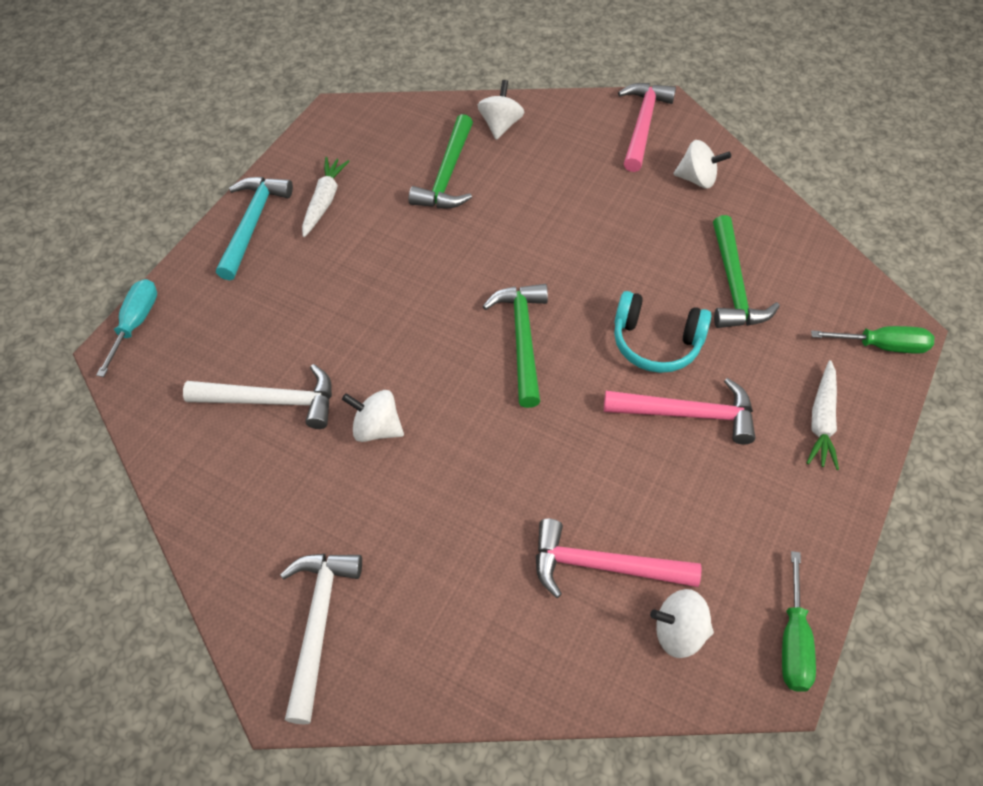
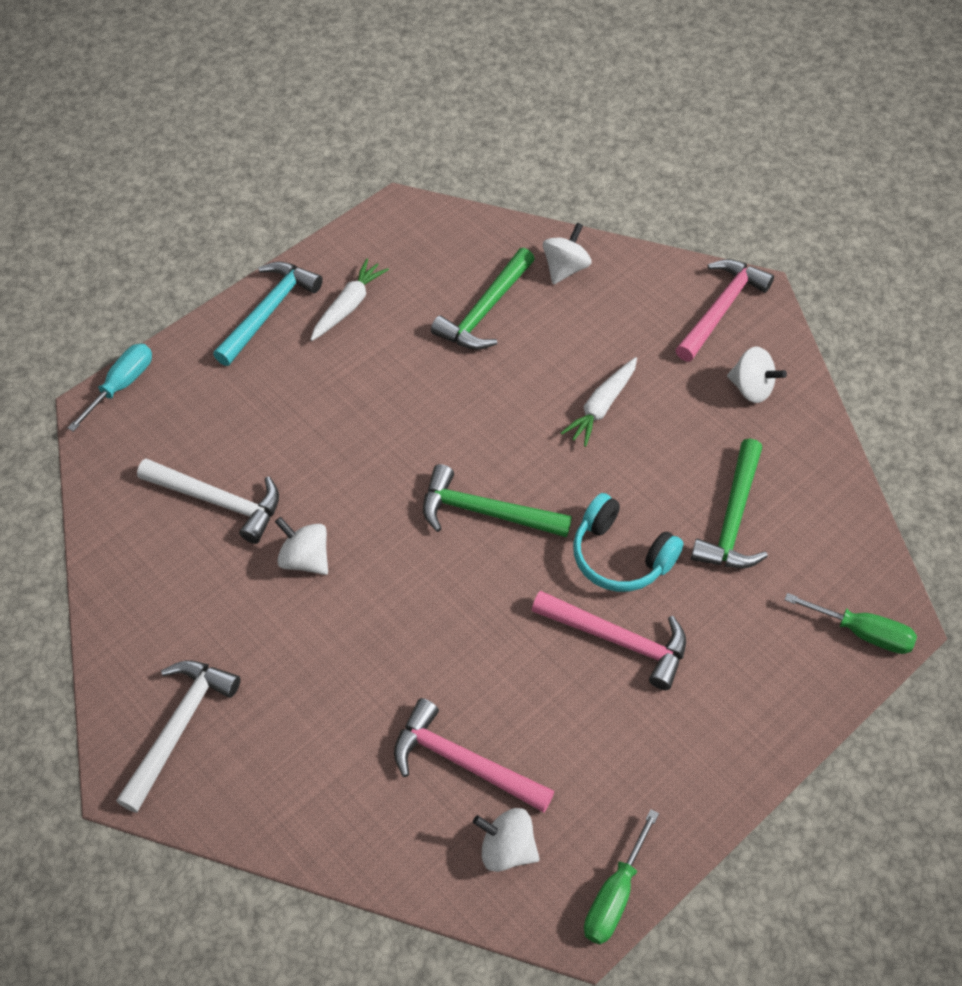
camera: 20 degrees right, 0 degrees up
green hammer [483,284,548,408] -> green hammer turned 90 degrees counterclockwise [423,464,572,537]
white carrot [807,360,839,470] -> white carrot moved to [561,357,637,447]

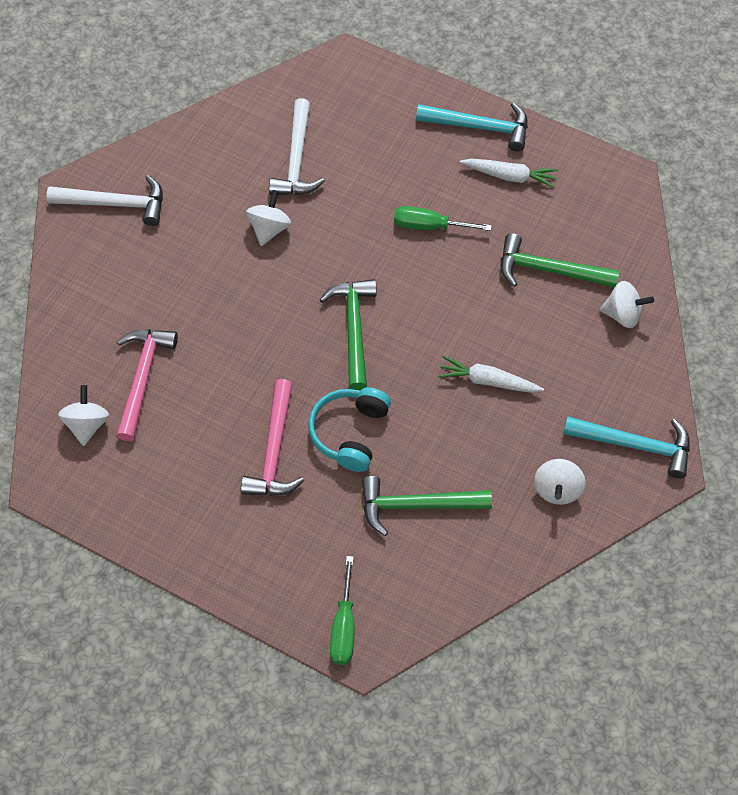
camera: 70 degrees right, 5 degrees up
turquoise screwdriver [67,344,152,432] -> none
green screwdriver [584,809,659,944] -> green screwdriver moved to [394,206,492,231]
pink hammer [675,259,774,361] -> turquoise hammer [563,416,690,479]

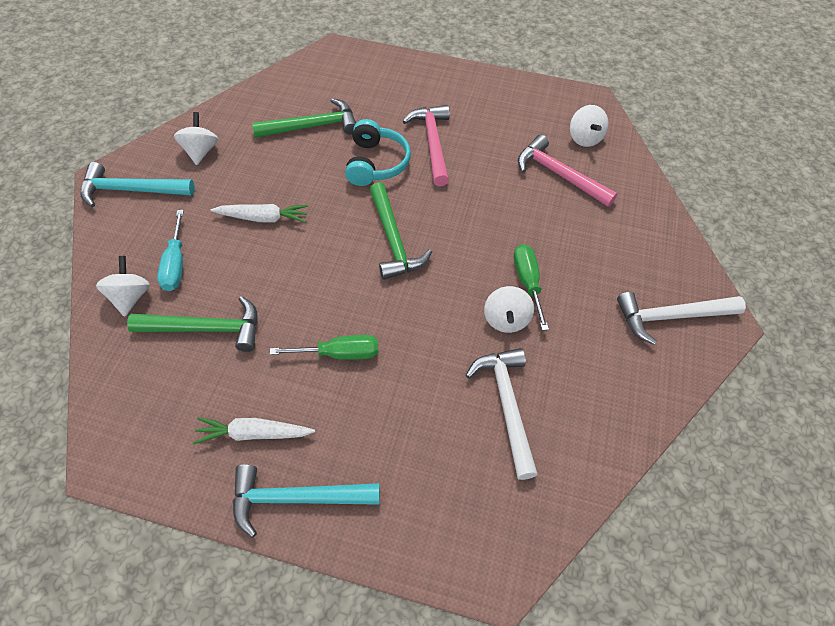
camera: 165 degrees right, 5 degrees down
pink hammer [116,330,178,442] -> pink hammer turned 135 degrees clockwise [518,134,618,207]
green screwdriver [330,556,355,665] -> green screwdriver moved to [514,244,549,331]
white spinning top [600,281,654,328] -> white spinning top turned 90 degrees clockwise [96,256,150,317]
none -> turquoise screwdriver [157,210,184,291]

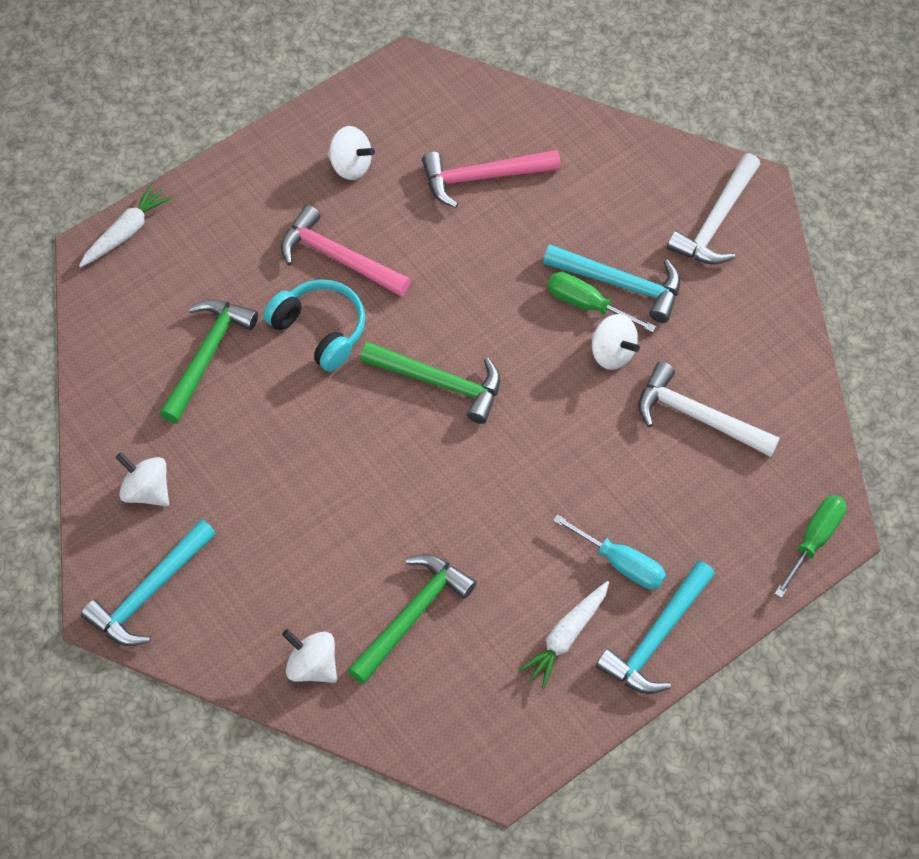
camera: 50 degrees left, 5 degrees up
turquoise screwdriver [157,210,184,291] -> turquoise screwdriver moved to [553,514,666,589]
white carrot [211,204,308,223] -> white carrot moved to [79,183,172,268]
green screwdriver [270,335,378,360] -> green screwdriver moved to [774,495,846,598]
white spinning top [570,105,609,147] -> white spinning top moved to [327,126,375,180]
none -> turquoise hammer [543,245,680,323]

